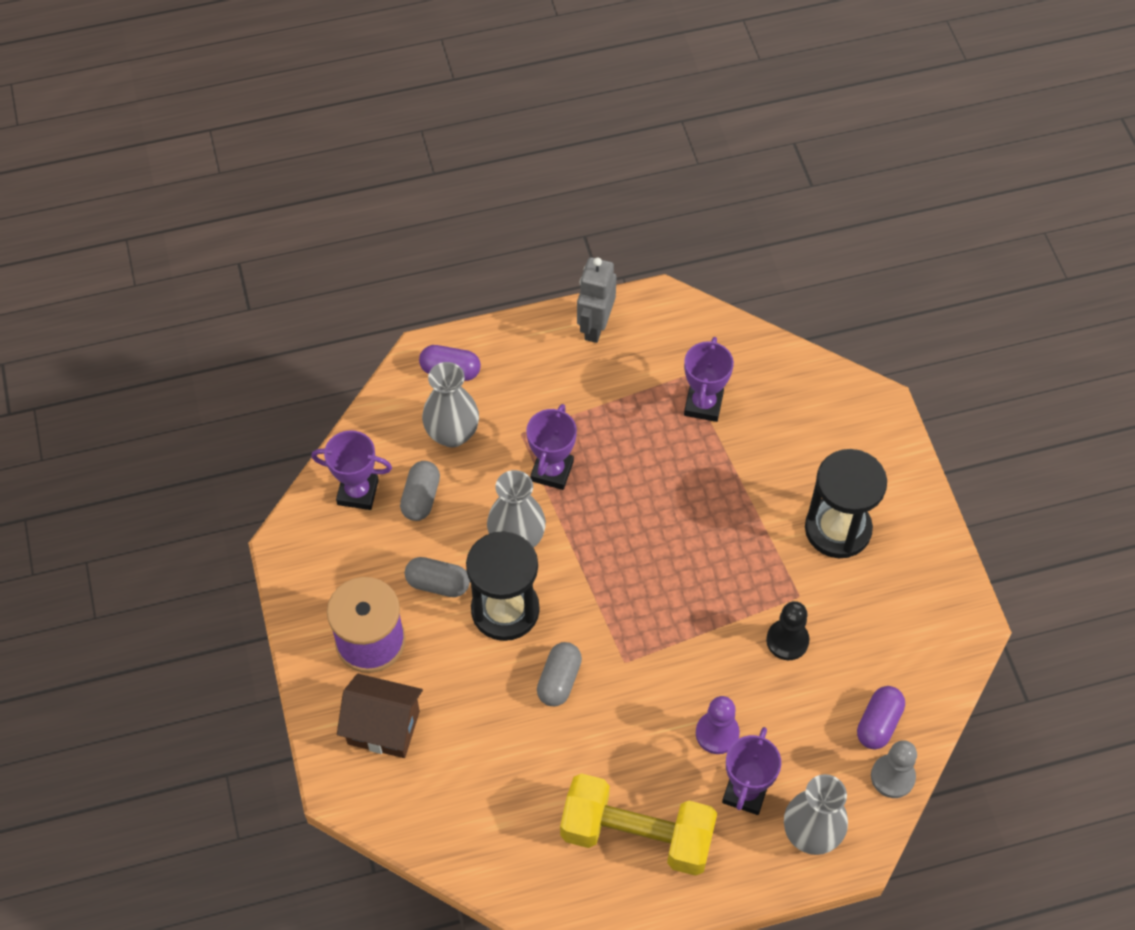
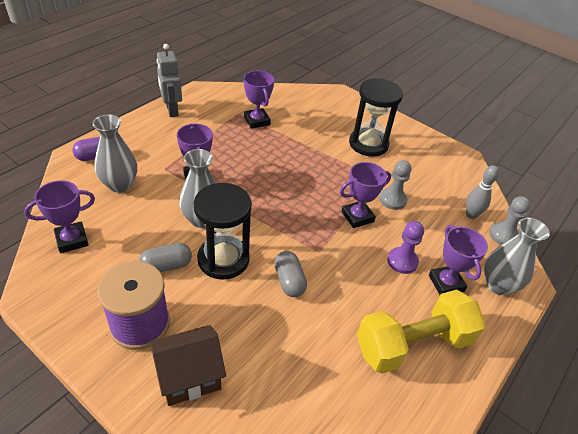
camera: 40 degrees left, 15 degrees down
grey capsule [400,461,440,521] -> none
black pawn [766,601,810,660] -> grey pawn [380,160,412,210]
purple capsule [857,686,905,749] -> grey bowling pin [466,165,499,219]
none -> purple trophy [340,162,391,228]

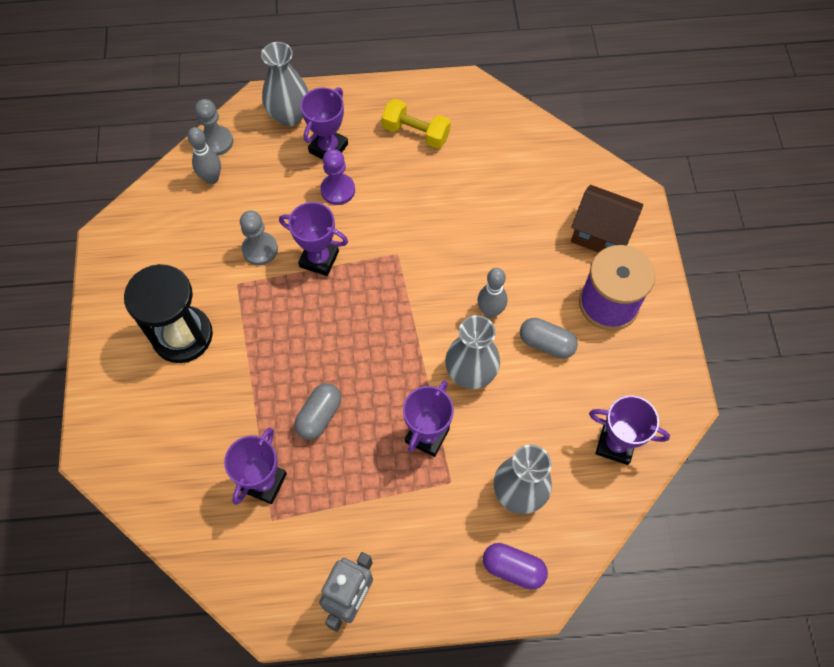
camera: 130 degrees left, 20 degrees up
black hourglass [193,183,252,280] -> grey bowling pin [477,268,507,318]
grey capsule [274,251,307,297] -> grey capsule moved to [294,383,341,440]
yellow dumbbell [357,290,486,374] -> yellow dumbbell [382,99,451,149], size x0.59

